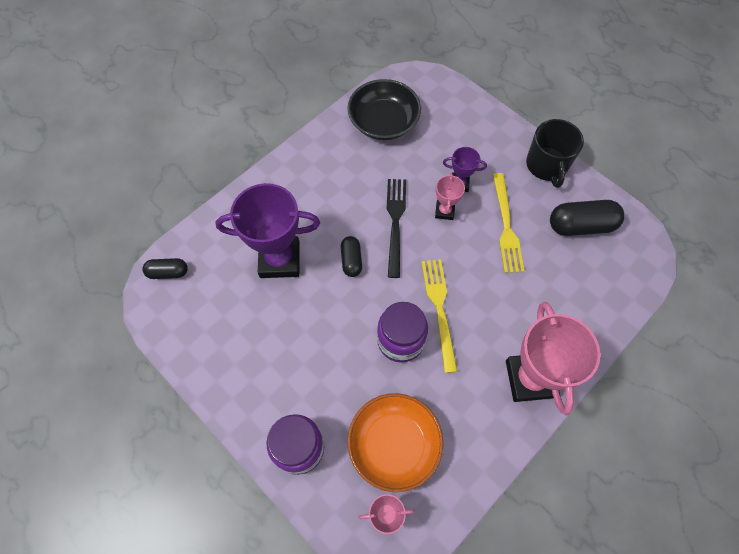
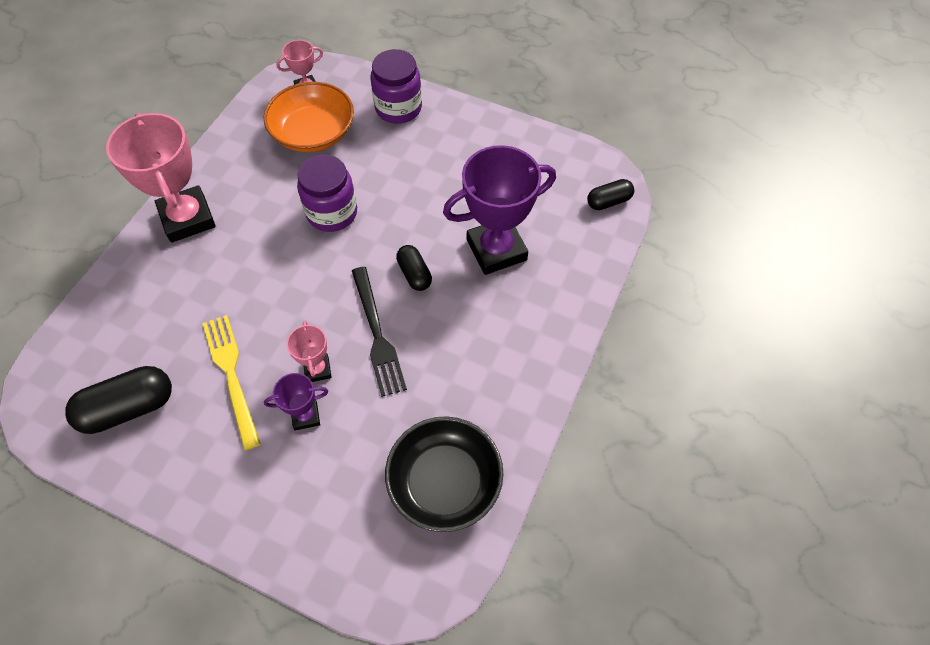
camera: 160 degrees right, 5 degrees down
yellow fork [422,259,458,373] -> none
black mug [526,119,584,188] -> none

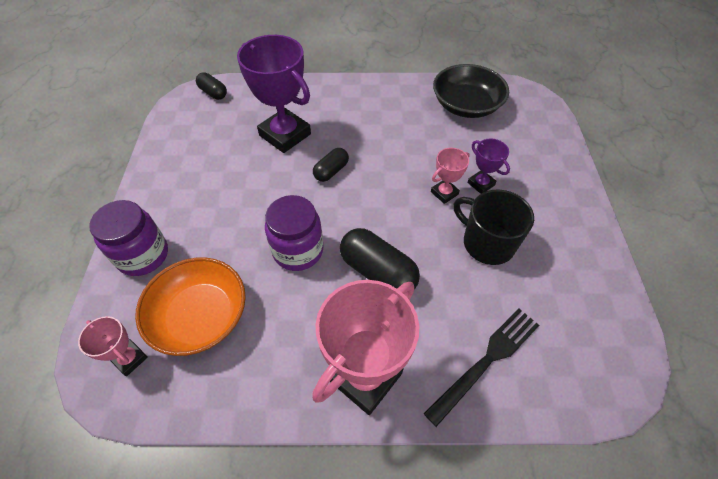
camera: 115 degrees left, 5 degrees down
black capsule [65,366,172,434] -> black capsule moved to [340,228,420,289]
yellow fork [203,315,261,450] -> black mug [454,190,534,265]
black fork [352,267,407,397] -> black fork moved to [423,309,539,427]

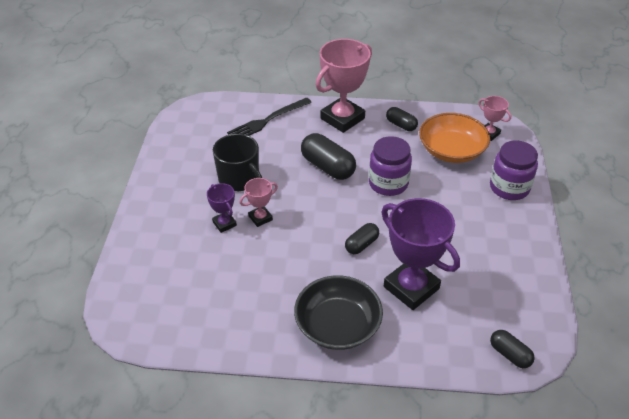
camera: 175 degrees left, 10 degrees down
black bowl [433,64,509,118] -> black bowl moved to [294,275,383,350]
none -> black capsule [386,107,418,131]

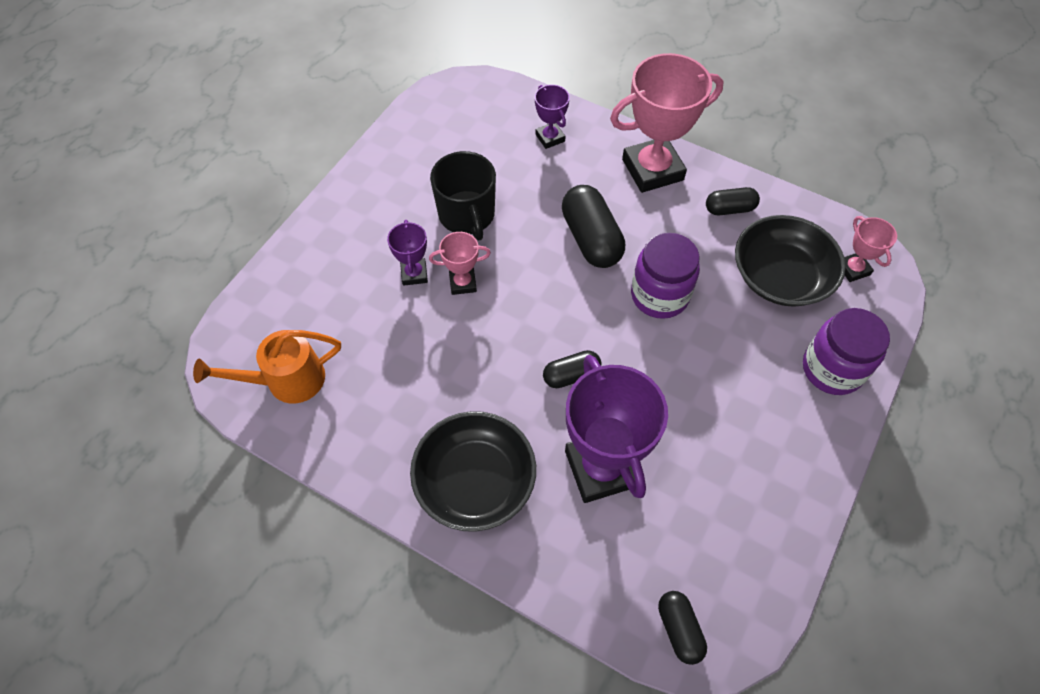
camera: 25 degrees right, 15 degrees up
black fork [227,98,312,136] -> purple trophy [535,84,570,149]
black capsule [386,107,418,131] -> black capsule turned 75 degrees counterclockwise [706,187,760,215]
orange bowl [419,113,490,163] -> black bowl [735,215,846,307]
none -> orange watering can [193,330,341,403]

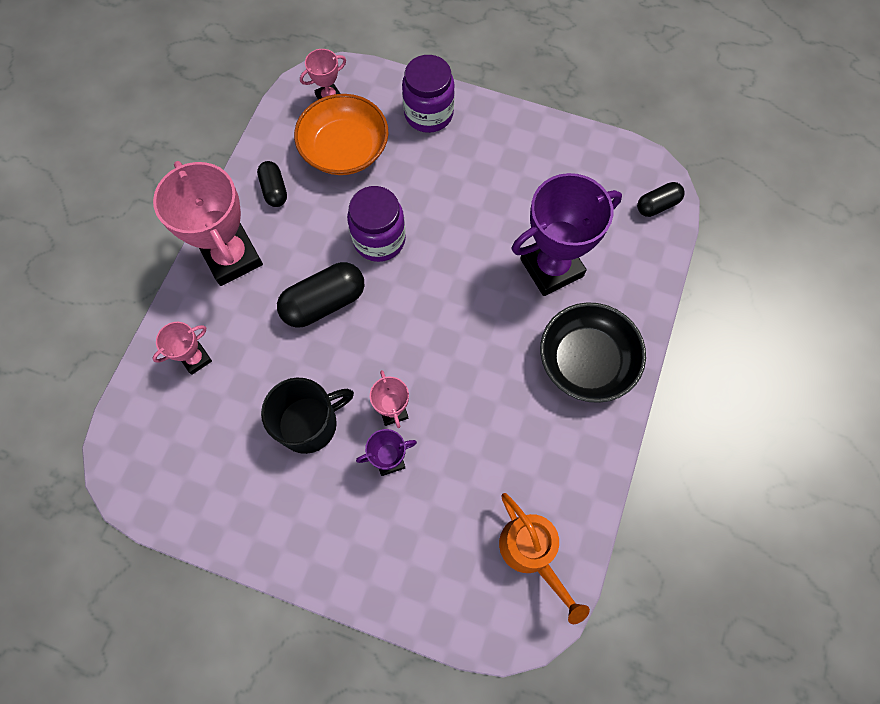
camera: 100 degrees left, 10 degrees up
purple trophy [535,84,570,149] -> pink trophy [152,322,212,375]
black capsule [543,350,601,388] -> none
black bowl [735,215,846,307] -> orange bowl [294,94,388,175]

